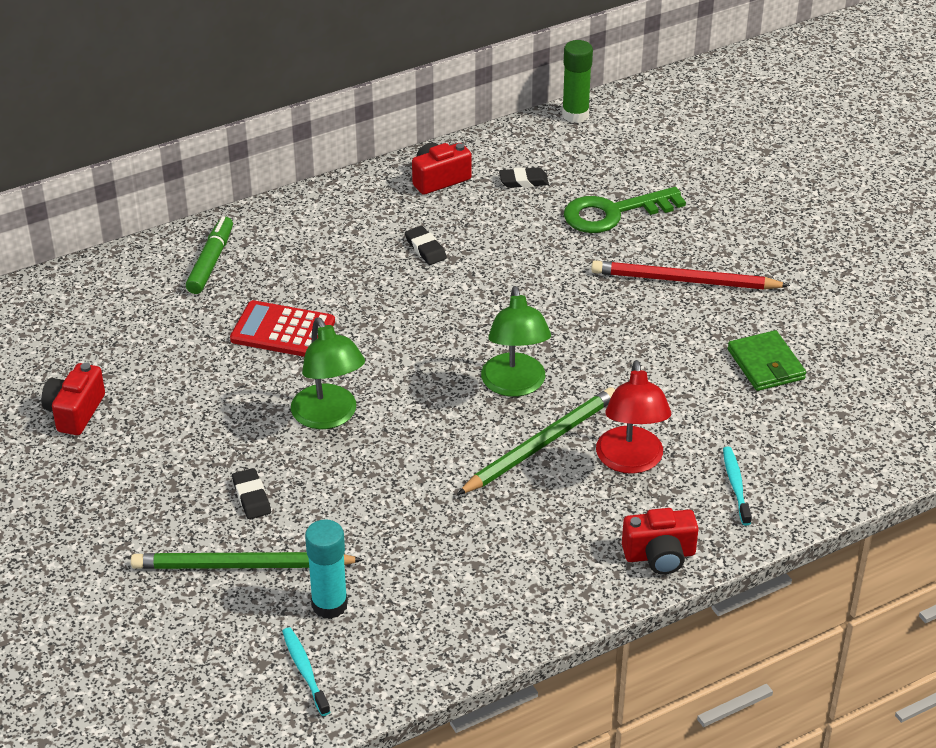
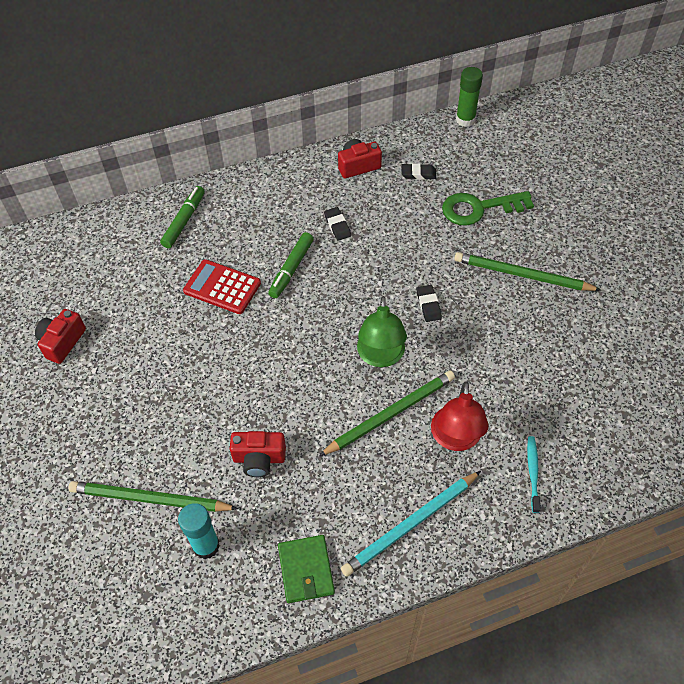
camera: 10 degrees right, 15 degrees up
black eraser [232,468,271,519] -> black eraser moved to [417,285,442,322]
turquoise toothbrush [282,627,330,716] -> none
green lamp [291,317,365,429] -> none
red pencil [591,260,790,289] -> green pencil [454,252,601,291]
red camera [622,508,699,575] -> red camera moved to [230,431,286,477]
green wallet [728,330,806,391] -> green wallet moved to [278,535,335,603]
none -> green marker [268,232,314,298]
none -> turquoise pencil [341,471,481,577]

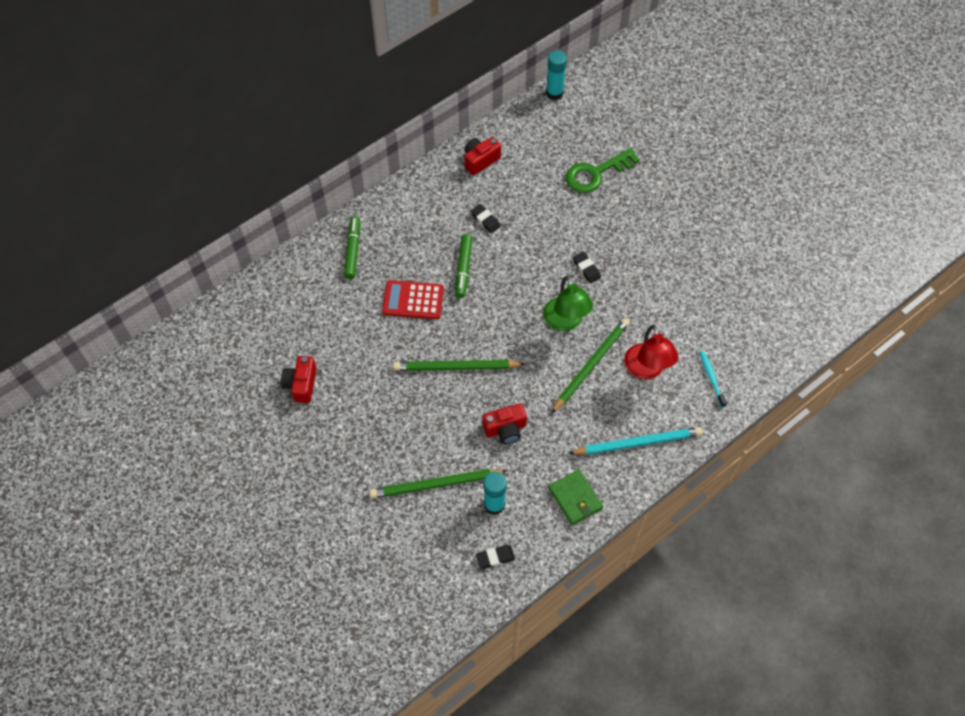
camera: 20 degrees left, 5 degrees up
turquoise pencil [341,471,481,577] -> turquoise pencil turned 135 degrees counterclockwise [569,427,703,455]
black eraser [402,163,436,180] -> black eraser moved to [476,545,515,569]
green pencil [454,252,601,291] -> green pencil moved to [393,360,525,371]
green glue stick [456,67,483,127] -> turquoise glue stick [546,51,567,100]

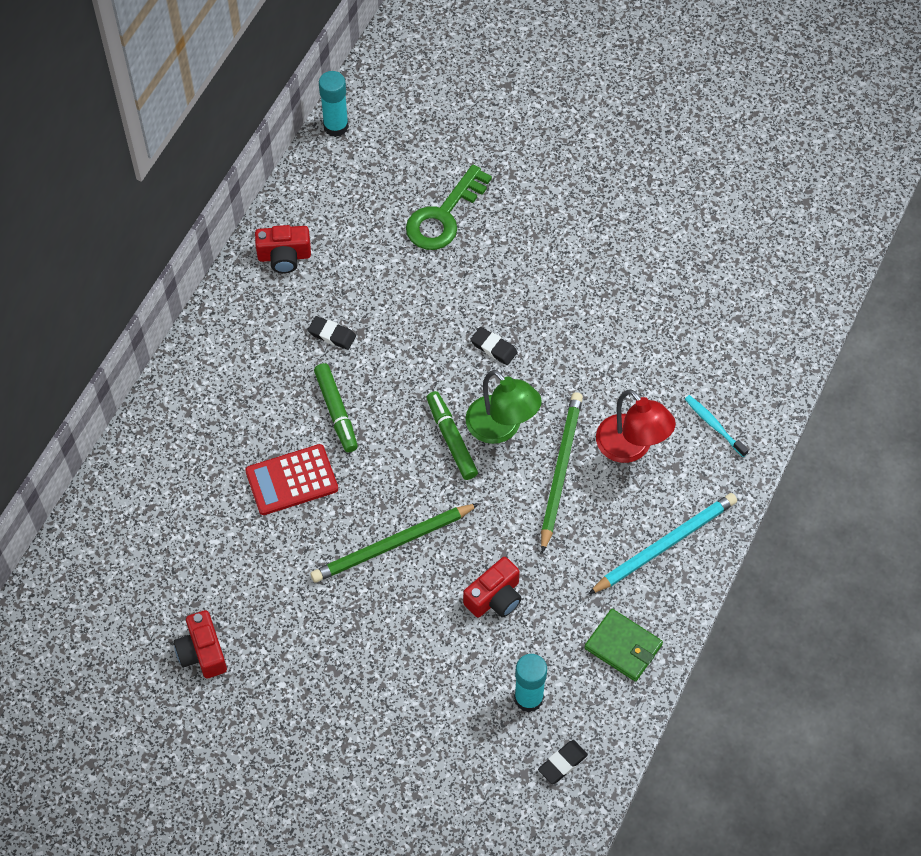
camera: 25 degrees left, 0 degrees up
green marker [344,216,360,279] -> green marker moved to [427,391,478,480]
green pencil [369,469,508,498] -> none
red camera [464,137,501,175] -> red camera turned 120 degrees counterclockwise [255,225,311,273]

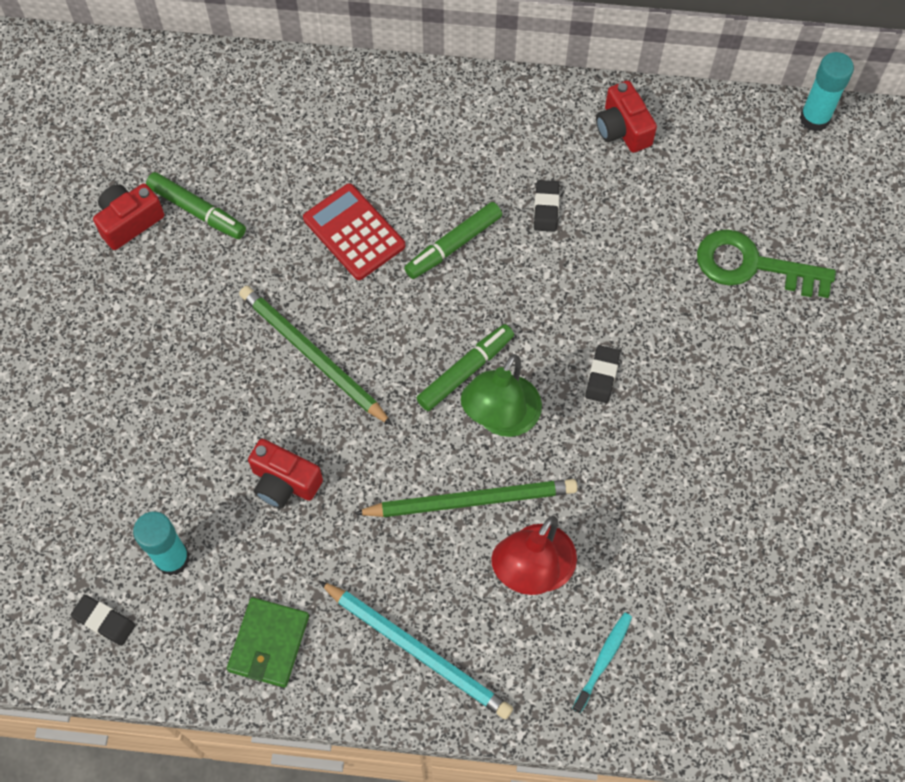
camera: 70 degrees right, 5 degrees up
none -> green marker [146,172,246,239]

